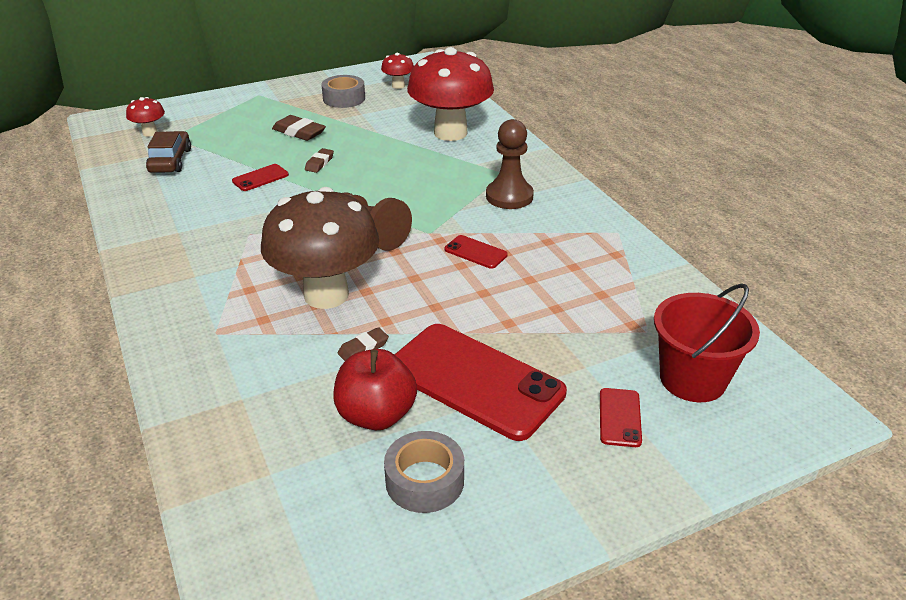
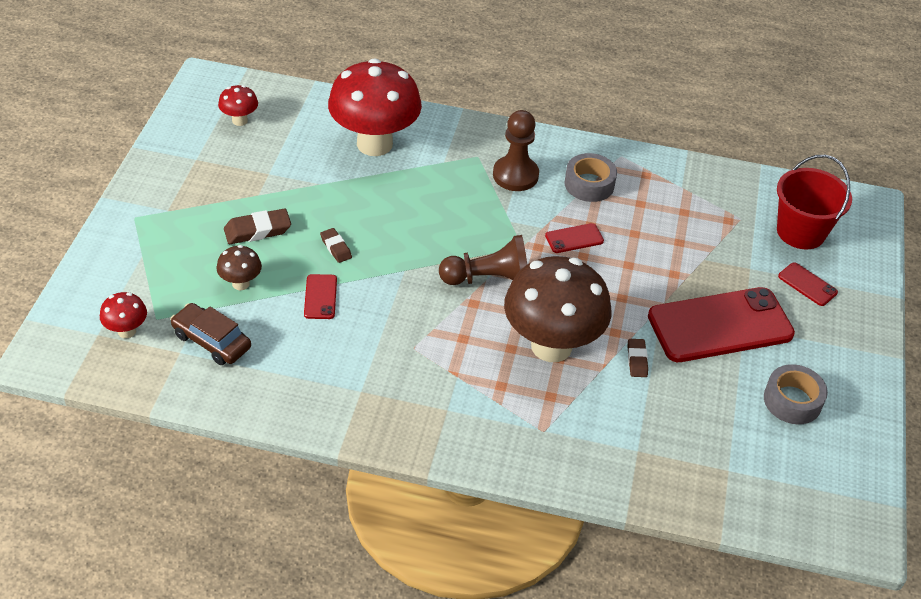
camera: 55 degrees left, 10 degrees up
grey tape [322,75,365,108] -> grey tape moved to [564,153,617,202]
red apple [333,349,417,430] -> none
none -> brown mushroom [216,245,262,290]

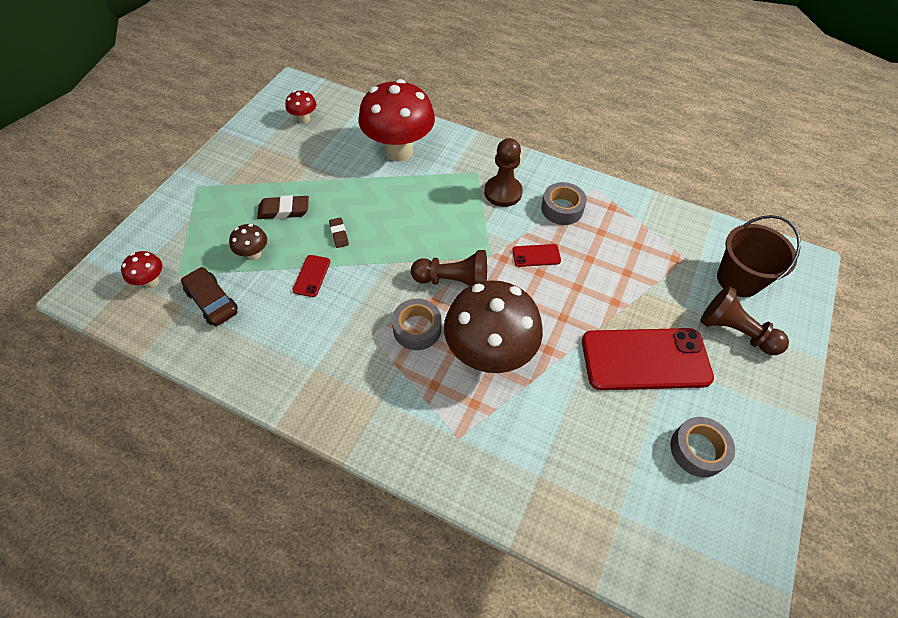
camera: 15 degrees right, 10 degrees up
brown eraser [627,339,648,377] -> none
red bucket [777,155,852,250] -> brown bucket [717,215,801,297]
red phone [778,262,838,306] -> brown pawn [700,286,789,355]
none -> grey tape [392,299,441,350]

